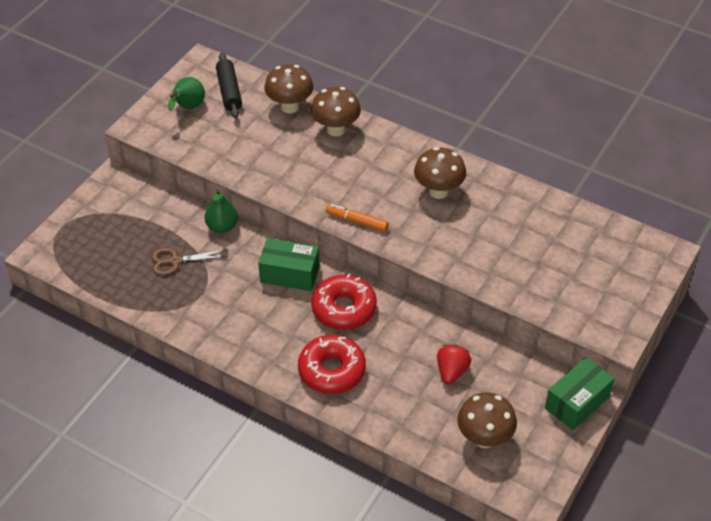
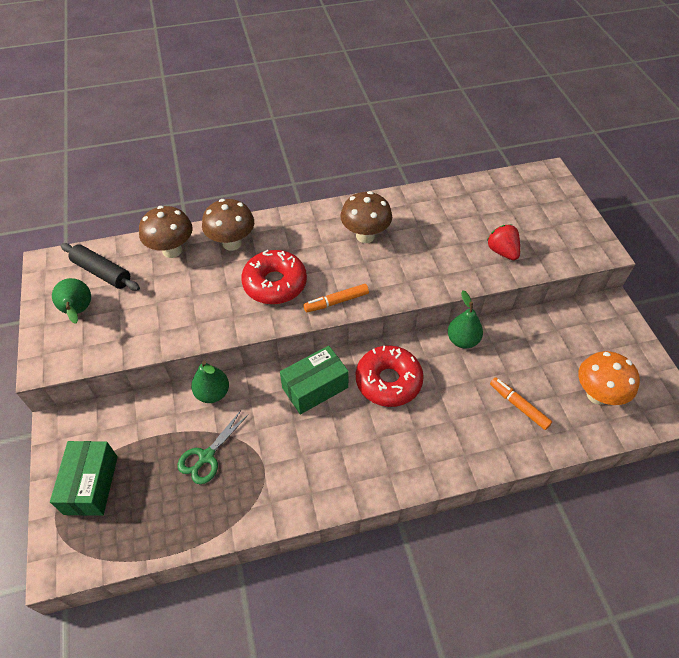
camera: 45 degrees left, 5 degrees up
brown scissors [151,248,228,276] -> green scissors [178,410,249,484]
red donut [298,335,366,394] -> red donut moved to [241,250,307,304]
red strawberry [437,345,471,384] -> red strawberry moved to [487,225,520,260]
brown mushroom [457,392,517,448] -> orange mushroom [578,351,640,405]
green box [545,357,614,430] -> green box moved to [50,441,118,516]
none -> green pear [447,290,483,349]
none -> orange marker [490,377,552,430]

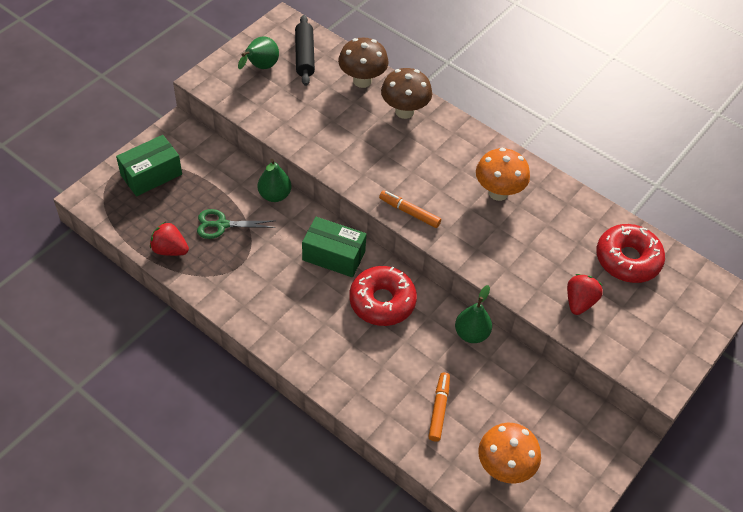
camera: 50 degrees right, 0 degrees up
red donut [241,250,307,304] -> red donut moved to [596,224,665,283]
brown mushroom [340,191,392,243] -> orange mushroom [476,148,530,201]
none -> red strawberry [150,222,189,256]

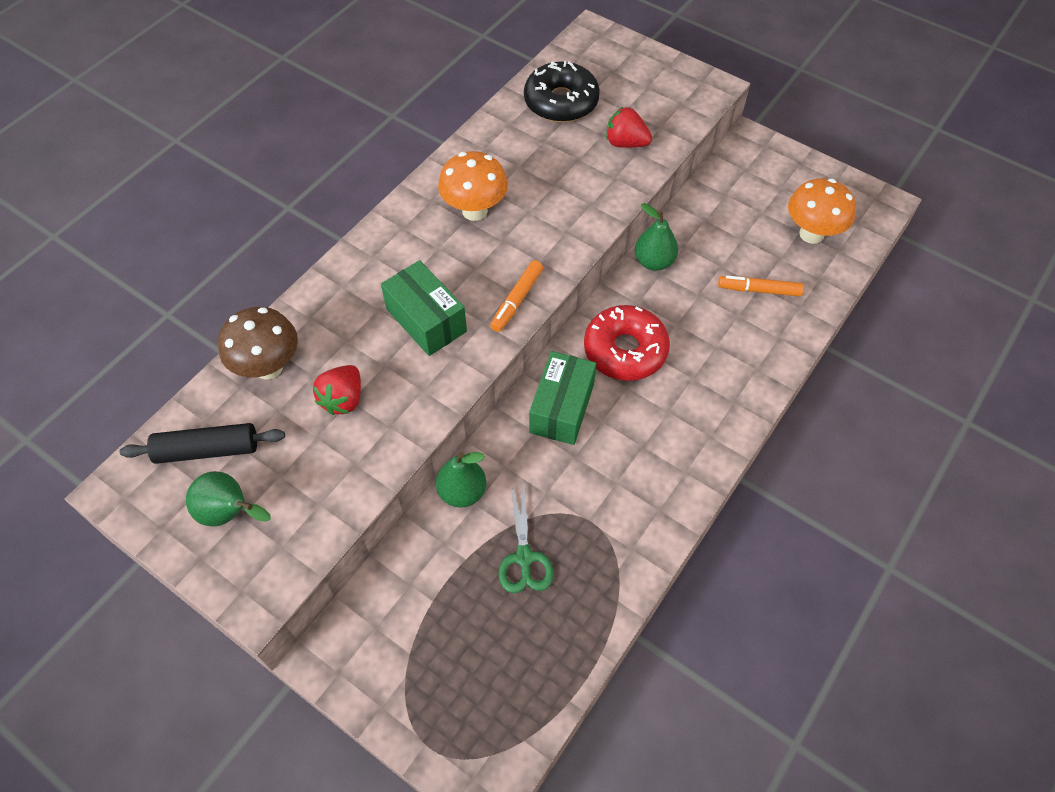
camera: 90 degrees left, 5 degrees up
green box [116,135,182,196] -> green box moved to [381,260,467,356]
red strawberry [150,222,189,256] -> red strawberry moved to [313,365,361,415]
brown mushroom [381,68,432,119] -> none
red donut [596,224,665,283] -> black donut [524,61,600,123]

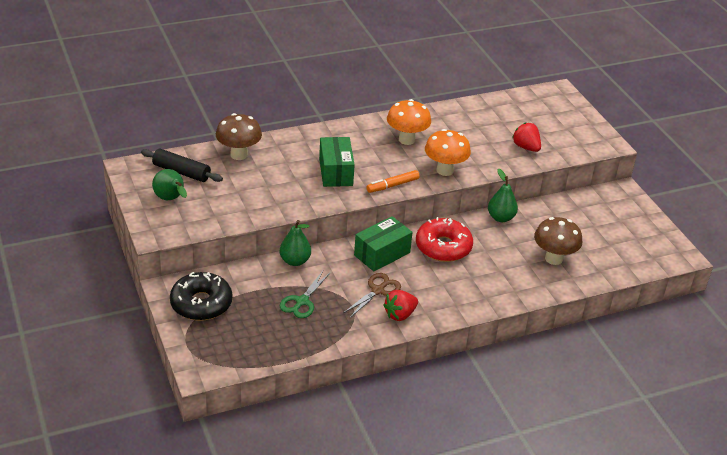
camera: 30 degrees right, 20 degrees down
red strawberry [313,365,361,415] -> red strawberry moved to [383,290,418,321]
black donut [524,61,600,123] -> black donut moved to [170,272,232,321]
orange marker [718,276,804,297] -> brown mushroom [534,217,582,265]
orange mushroom [788,178,856,244] -> orange mushroom moved to [425,129,471,176]
none -> brown scissors [343,273,401,318]

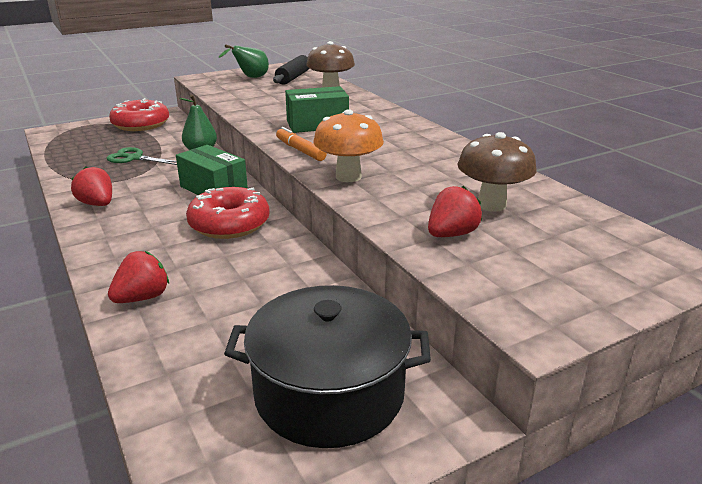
camera: 85 degrees right, 10 degrees down
black donut [170,272,232,321] -> red donut [109,98,169,131]
brown scissors [343,273,401,318] -> none
orange mushroom [387,99,431,145] -> none
green pear [488,169,518,222] -> none
brown mushroom [534,217,582,265] -> brown mushroom moved to [457,132,537,212]
none -> red strawberry [108,251,169,303]
none -> black pot [224,285,431,448]

